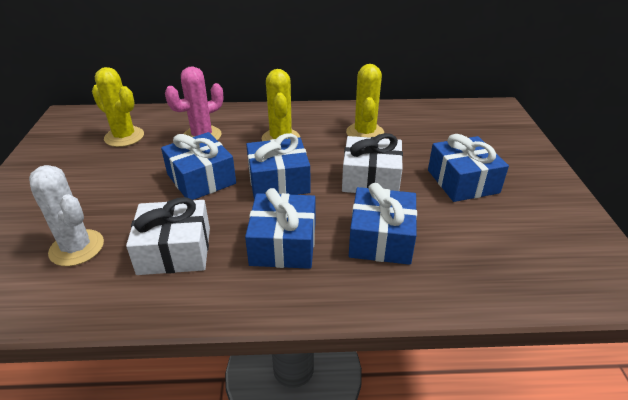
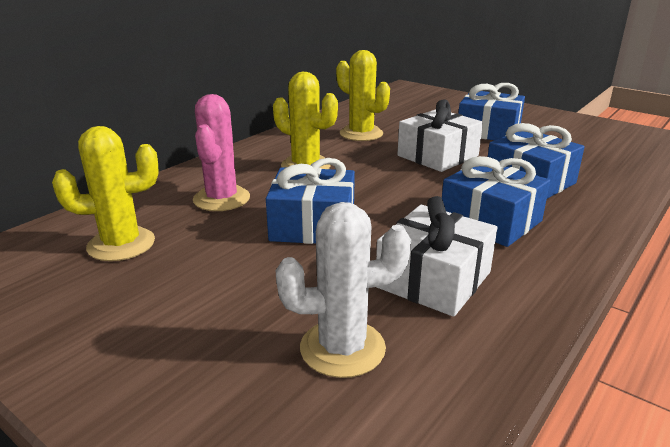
camera: 50 degrees left, 10 degrees down
blue gift [246,133,310,199] -> none

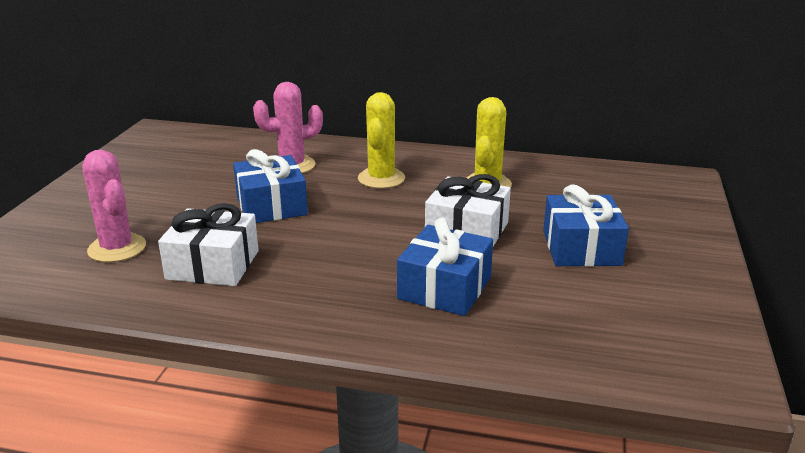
camera: 65 degrees right, 0 degrees up
yellow cactus [52,126,159,261] -> none
white cactus [276,202,411,378] -> pink cactus [83,150,146,262]
blue gift [442,156,550,247] -> none

